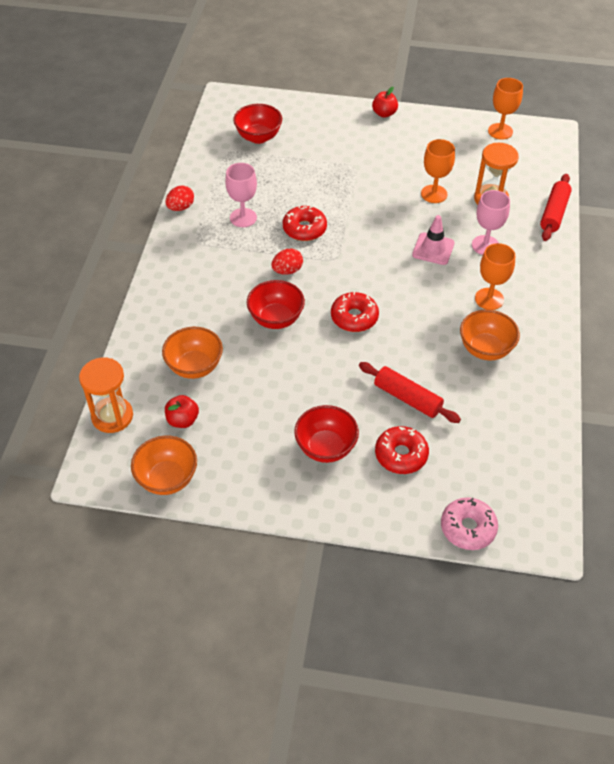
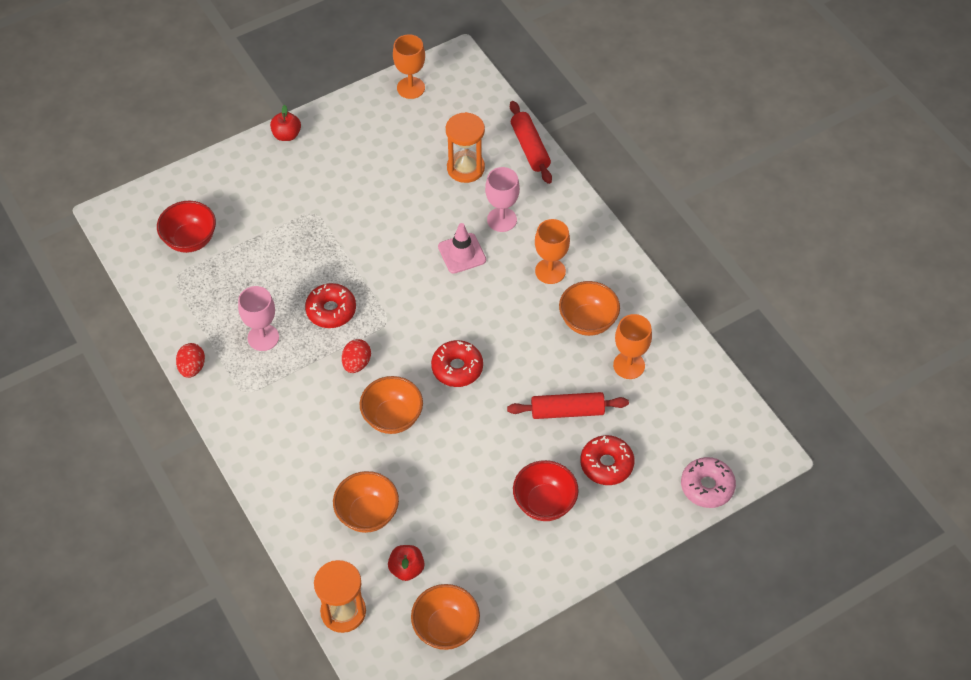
camera: 40 degrees left, 5 degrees up
red bowl [247,280,305,329] -> orange bowl [360,376,423,434]
orange goblet [421,139,455,203] -> orange goblet moved to [613,314,652,379]

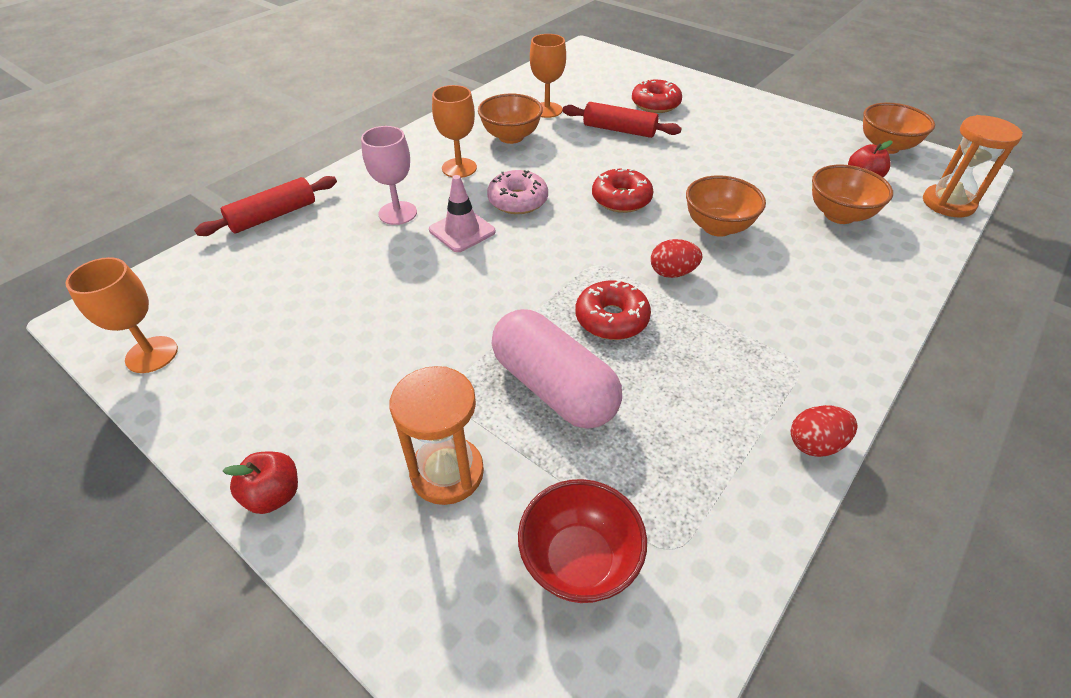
camera: 110 degrees left, 10 degrees down
pink goblet [238,286,279,351] -> none
orange hourglass [446,112,485,183] -> orange hourglass moved to [390,366,484,505]
red rolling pin [507,392,629,419] -> red rolling pin turned 45 degrees counterclockwise [562,102,682,138]
red bowl [513,460,579,521] -> none
pink donut [681,457,736,508] -> pink donut moved to [487,170,548,214]
none -> pink capsule [492,309,622,428]

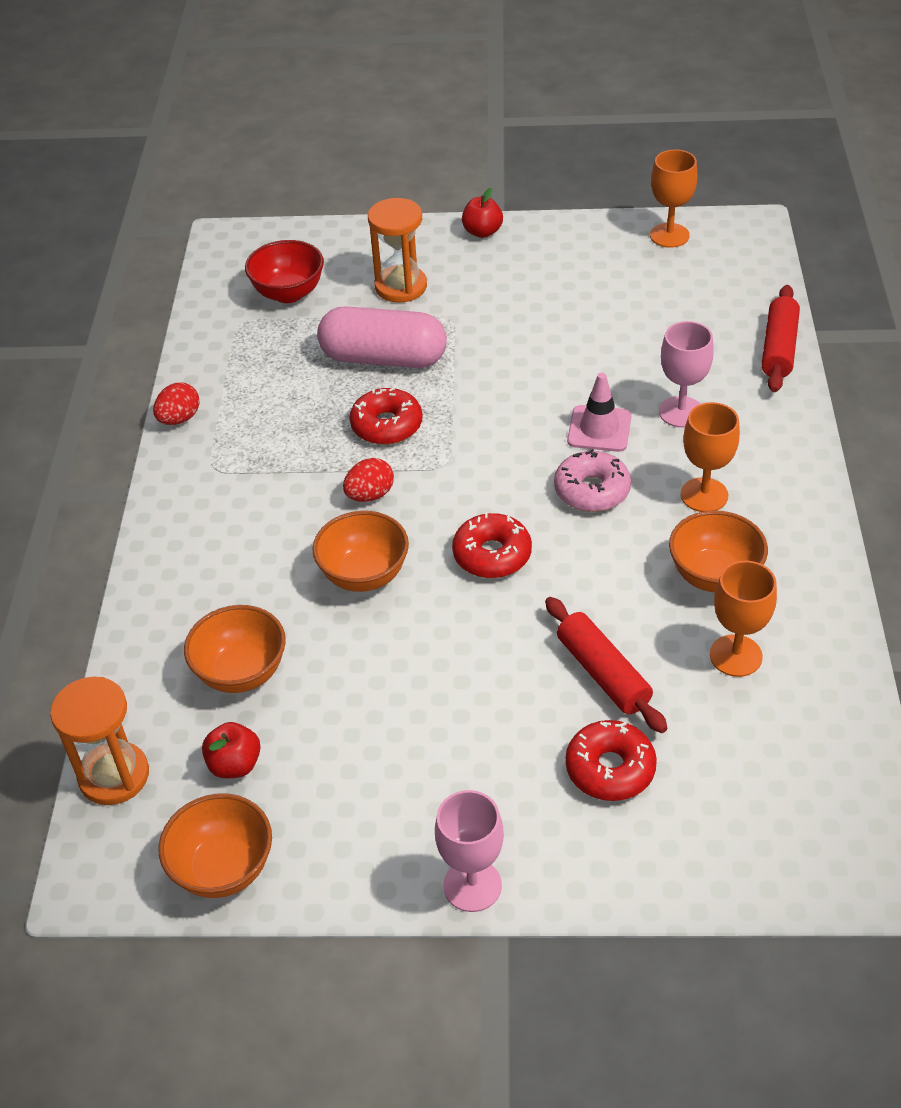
camera: 145 degrees right, 0 degrees up
red rolling pin [562,102,682,138] -> red rolling pin turned 75 degrees clockwise [545,597,667,733]
none -> pink goblet [435,790,504,912]

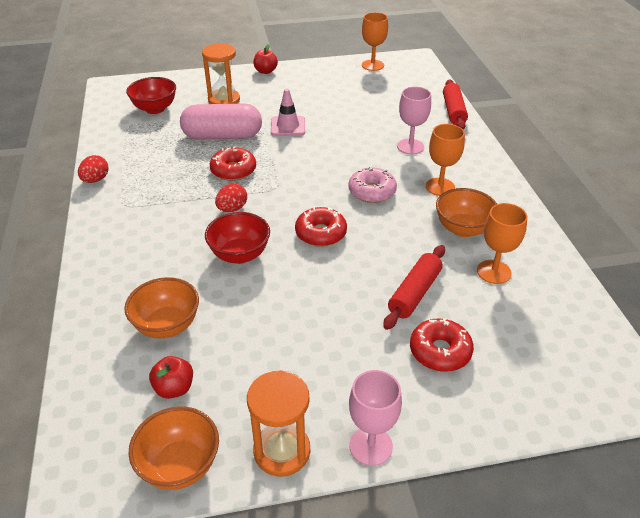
camera: 15 degrees left, 5 degrees down
orange hourglass [50,677,149,805] -> orange hourglass moved to [247,370,310,477]
orange bowl [312,511,409,592] -> red bowl [205,212,270,264]
red rolling pin [545,597,667,733] -> red rolling pin turned 75 degrees clockwise [383,245,445,330]
pink traffic cone [567,373,631,452] -> pink traffic cone moved to [271,89,305,136]

